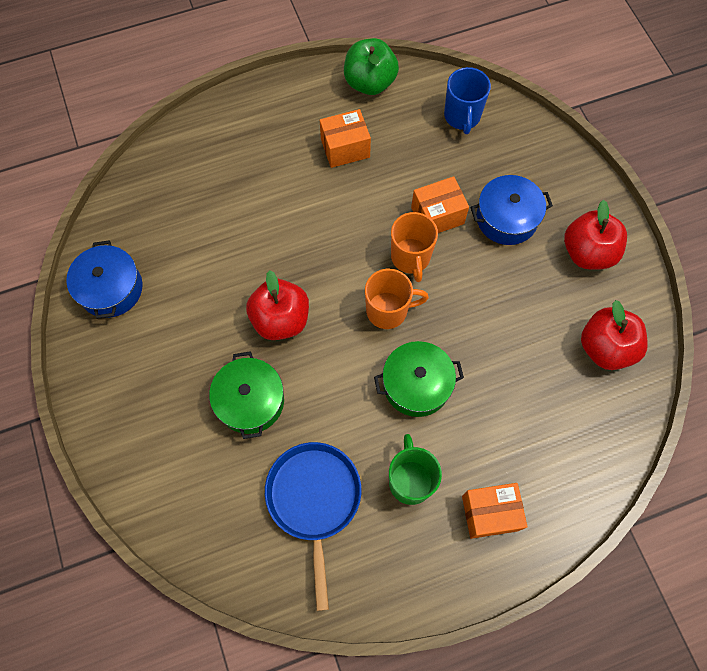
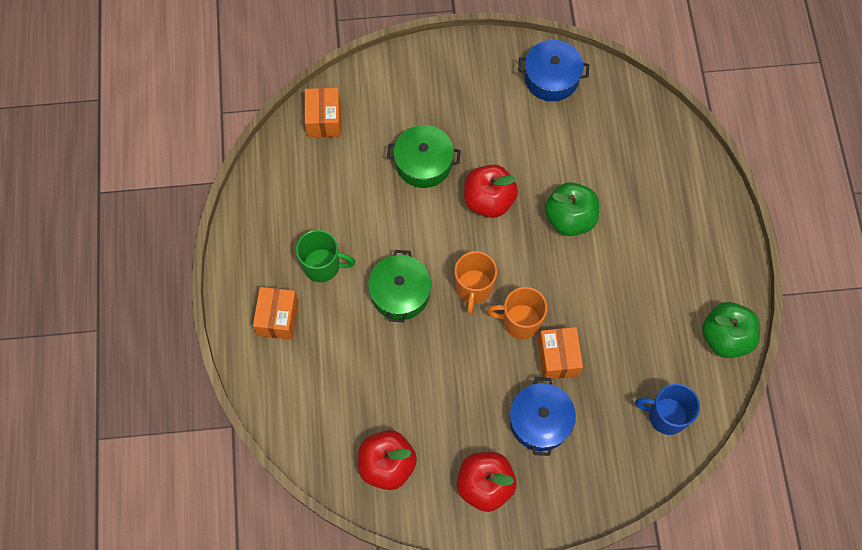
camera: 105 degrees right, 0 degrees up
blue pan [265,442,361,611] -> none
orange box [320,109,371,168] -> orange box moved to [305,88,341,138]
none -> green apple [545,182,599,236]

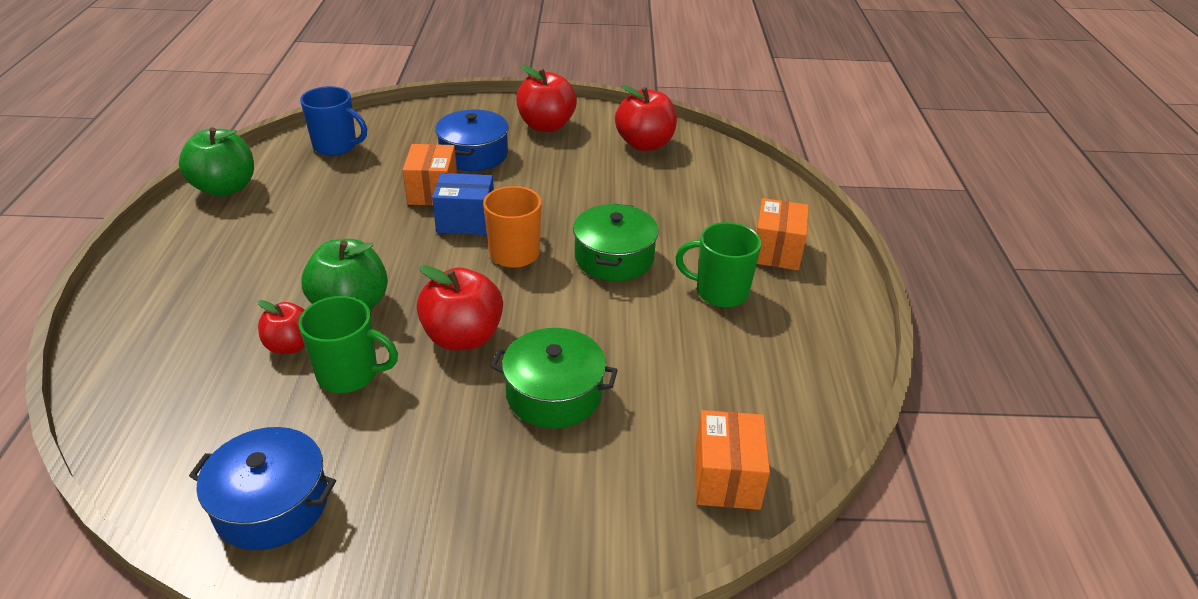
camera: 175 degrees left, 30 degrees down
orange mug [487,287,547,339] -> blue box [432,173,494,235]
none -> red apple [258,300,305,354]
none -> green mug [298,296,398,393]

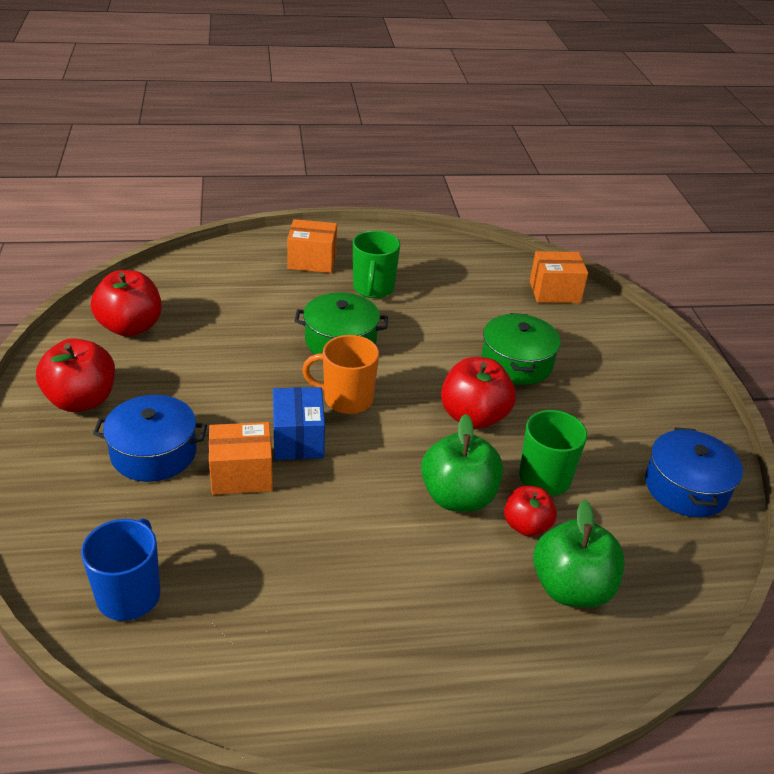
camera: 100 degrees left, 0 degrees up
green apple [179,127,254,197] -> green apple moved to [533,500,625,608]

